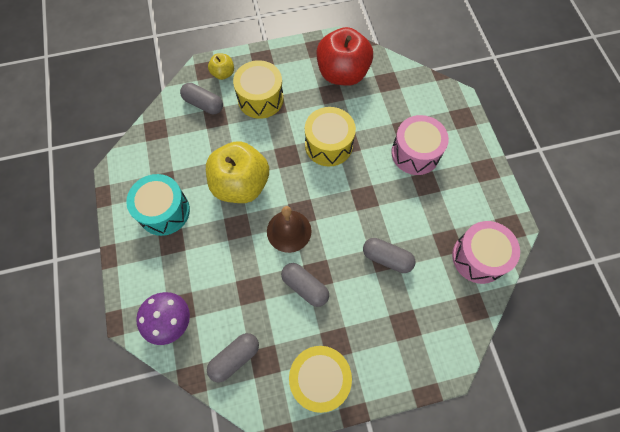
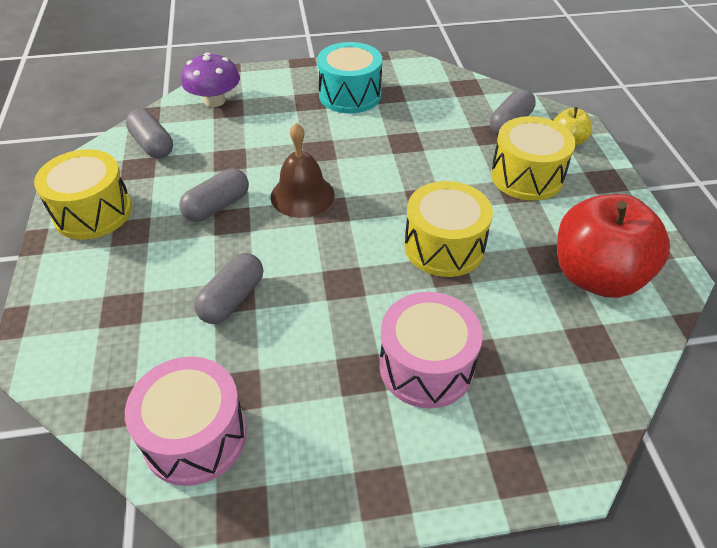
camera: 95 degrees right, 20 degrees down
yellow apple [206,141,269,203] -> none

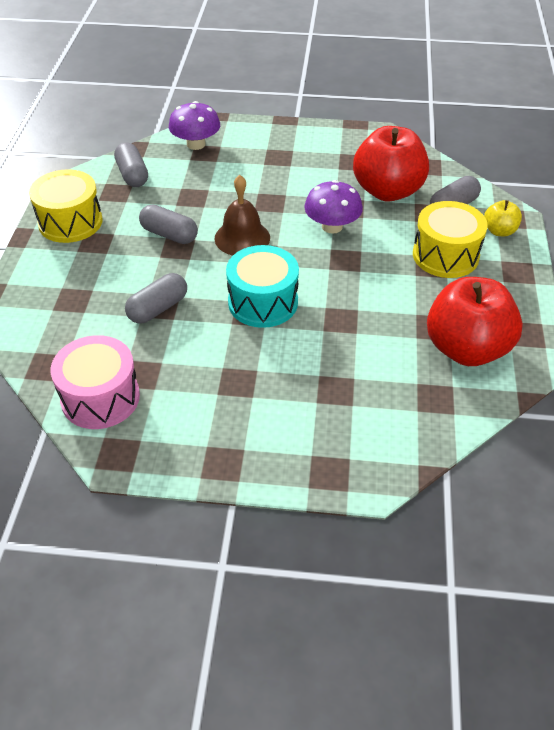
camera: 15 degrees right, 0 degrees up
grey capsule [179,168,249,222] -> grey capsule turned 60 degrees clockwise [139,204,198,244]
turquoise drum [317,42,382,113] -> turquoise drum moved to [226,245,299,328]
pink drum [379,292,483,408] -> none
yellow drum [404,181,493,277] -> none
none -> purple mushroom [304,180,363,234]
none -> red apple [353,126,429,202]

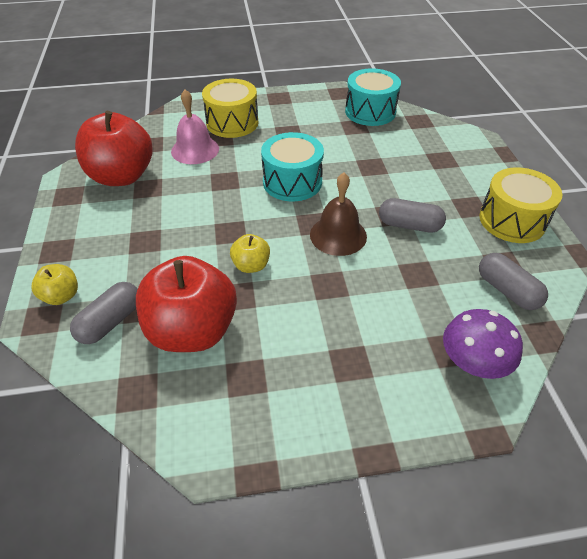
camera: 165 degrees right, 0 degrees up
pink drum [51,335,140,429] -> turquoise drum [345,68,401,126]
grey capsule [125,273,187,324] -> none
purple mushroom [304,180,363,234] -> yellow apple [230,234,270,273]
yellow drum [413,201,488,278] -> yellow drum moved to [202,79,258,138]
none -> pink bell [171,90,219,164]

